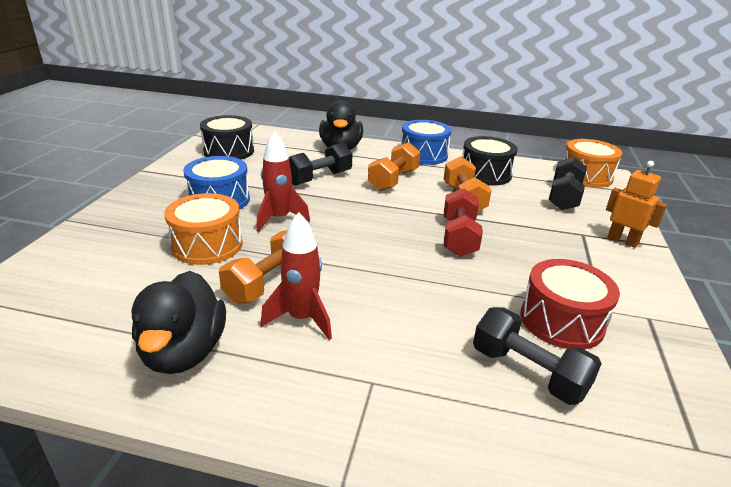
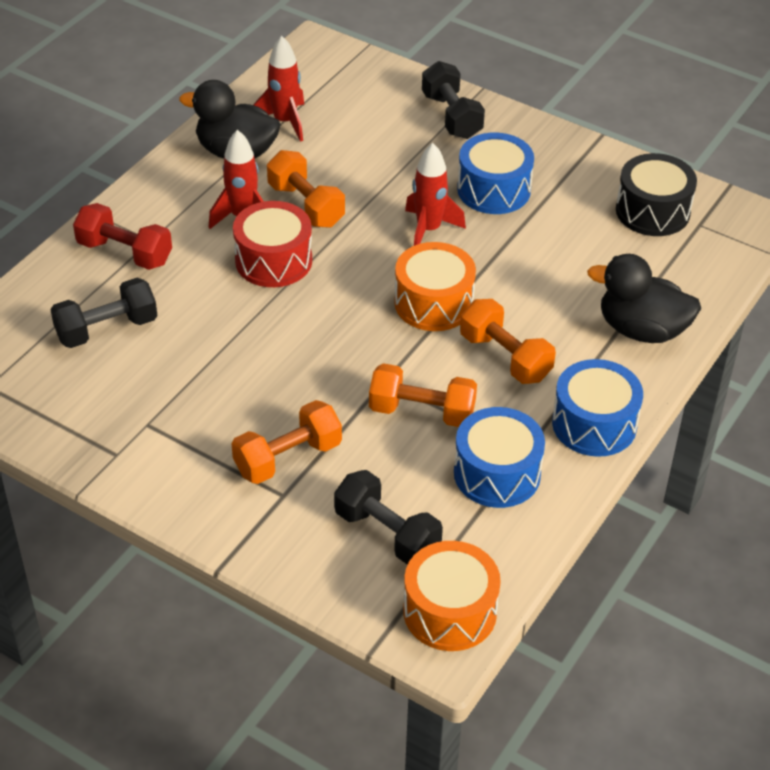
camera: 110 degrees right, 15 degrees up
orange drum [164,193,243,265] -> orange drum moved to [394,242,476,331]
black dumbbell [289,143,352,186] -> black dumbbell moved to [422,61,485,139]
red dumbbell [444,188,483,257] -> red dumbbell moved to [73,203,172,270]
black drum [462,136,518,186] -> blue drum [454,407,545,508]
red drum [521,259,620,349] -> red drum moved to [233,201,312,287]
orange robot [606,161,667,248] -> none
none -> orange dumbbell [232,400,342,484]
none -> red rocket [253,36,304,142]

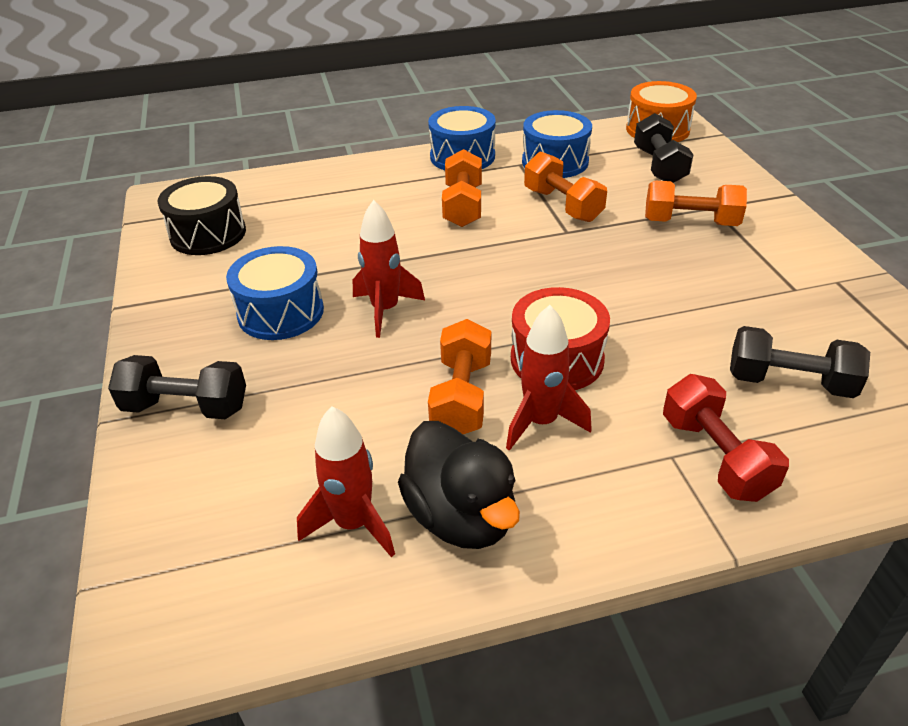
camera: 135 degrees left, 5 degrees down
orange drum [394,242,476,331] -> none
black dumbbell [422,61,485,139] -> black dumbbell turned 75 degrees clockwise [108,355,246,419]
black duck [587,254,701,343] -> none

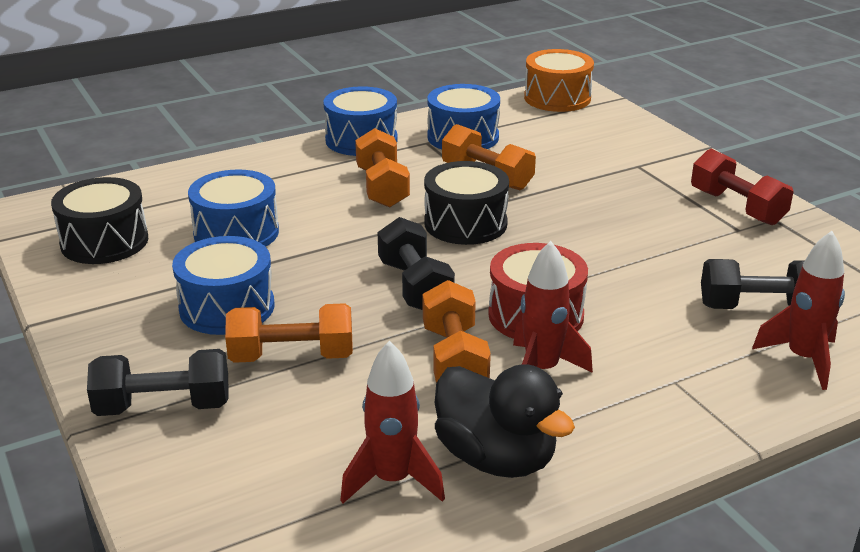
camera: 15 degrees left, 10 degrees down
red rocket [353,200,425,338] -> red rocket moved to [752,231,845,390]
black dumbbell [634,113,693,183] -> black dumbbell moved to [378,217,455,310]
orange dumbbell [645,181,747,226] -> orange dumbbell moved to [225,303,353,363]
red dumbbell [663,374,789,502] -> red dumbbell moved to [691,149,794,225]
none -> blue drum [188,169,279,247]
none -> black drum [424,161,509,245]

